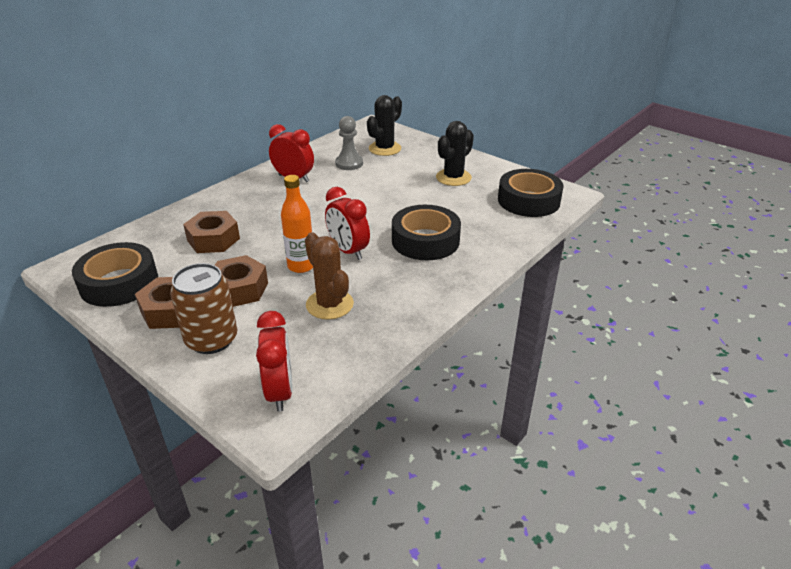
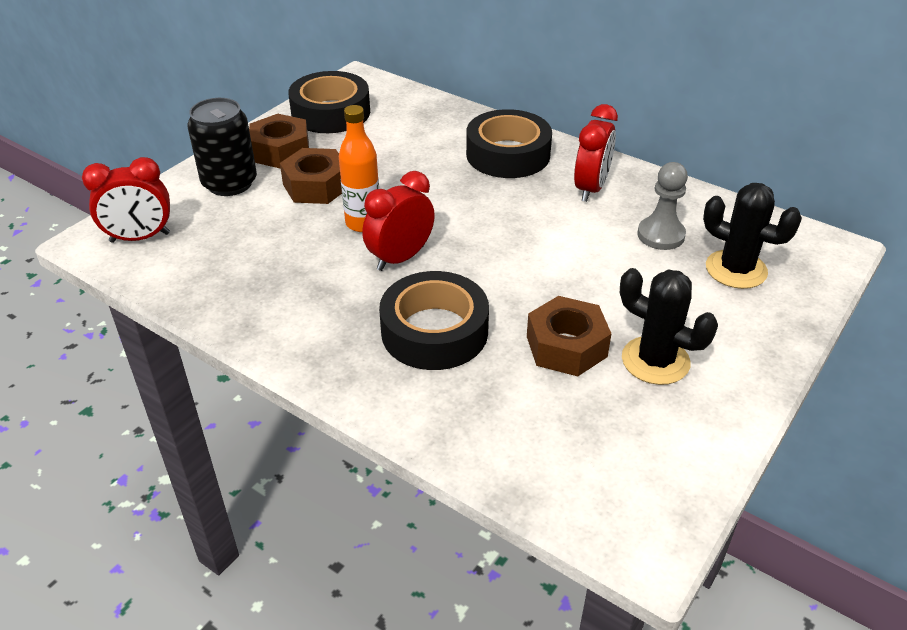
camera: 85 degrees right, 5 degrees up
brown can [170,263,238,354] -> black can [187,98,257,196]
brown nut [183,211,240,253] -> brown nut moved to [527,296,612,376]
brown cactus [305,232,354,320] -> none
black tape [498,169,564,217] -> black tape moved to [466,109,552,178]

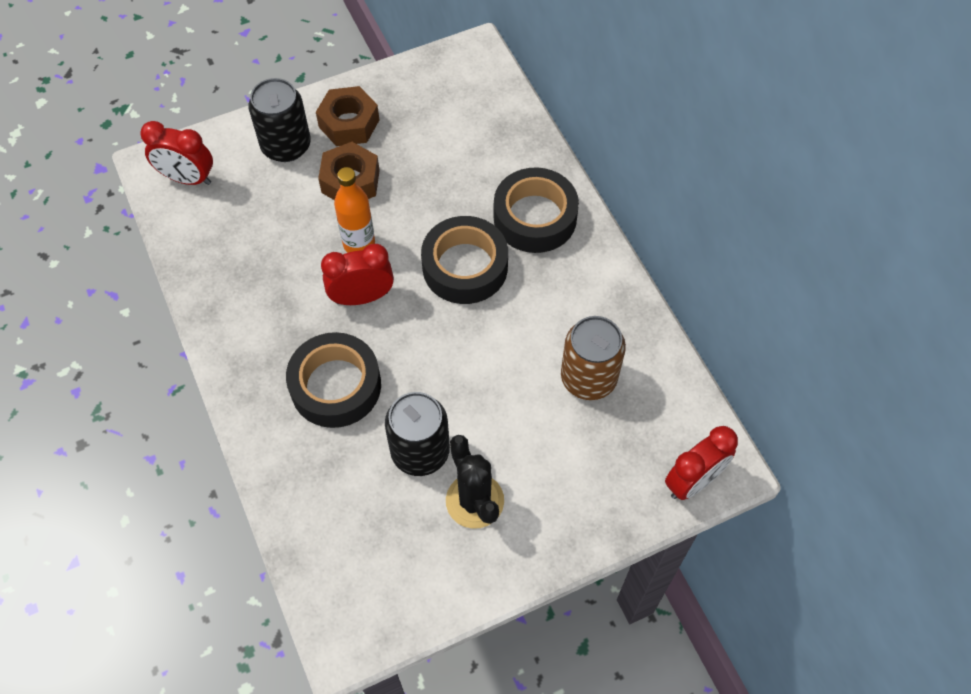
camera: 30 degrees right, 20 degrees up
black tape [288,71,370,133] -> black tape moved to [421,216,508,304]
brown nut [527,296,612,376] -> black can [385,392,450,476]
red clock [574,104,618,202] -> red clock moved to [665,426,738,500]
grey pawn [637,162,688,250] -> brown can [561,316,626,400]
black cactus [703,183,802,289] -> none

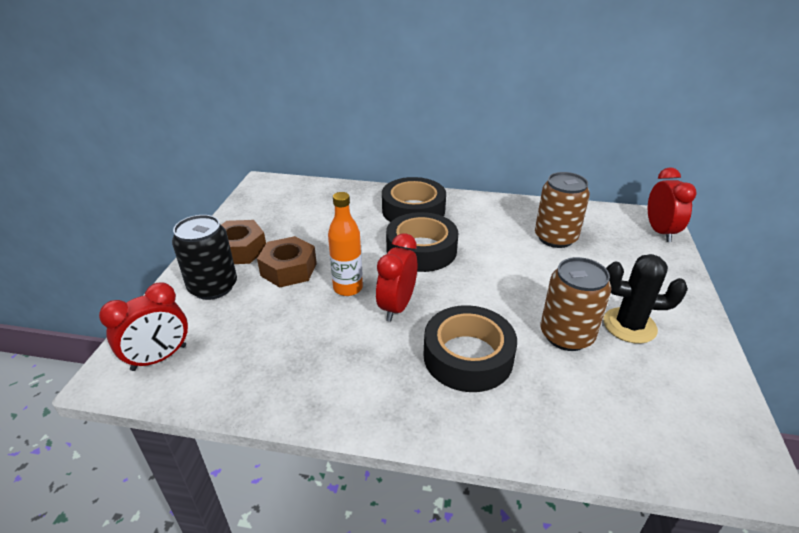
camera: 55 degrees left, 25 degrees down
black can [385,392,450,476] -> brown can [541,257,611,351]

